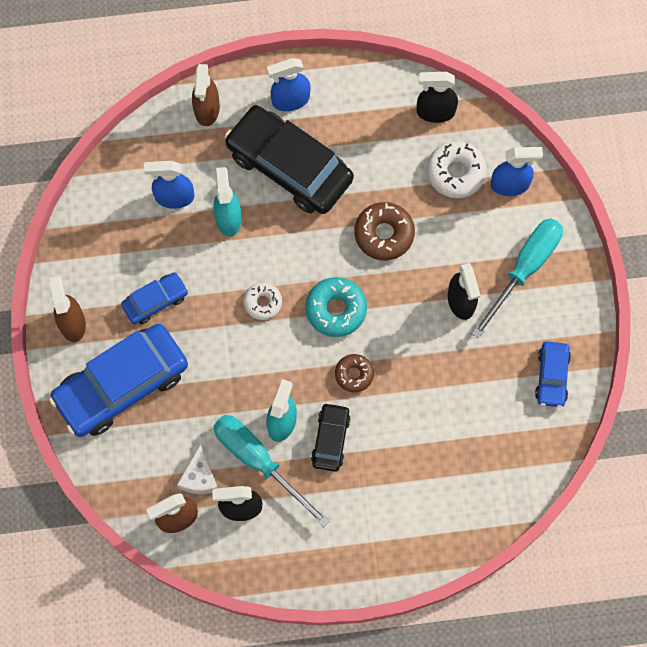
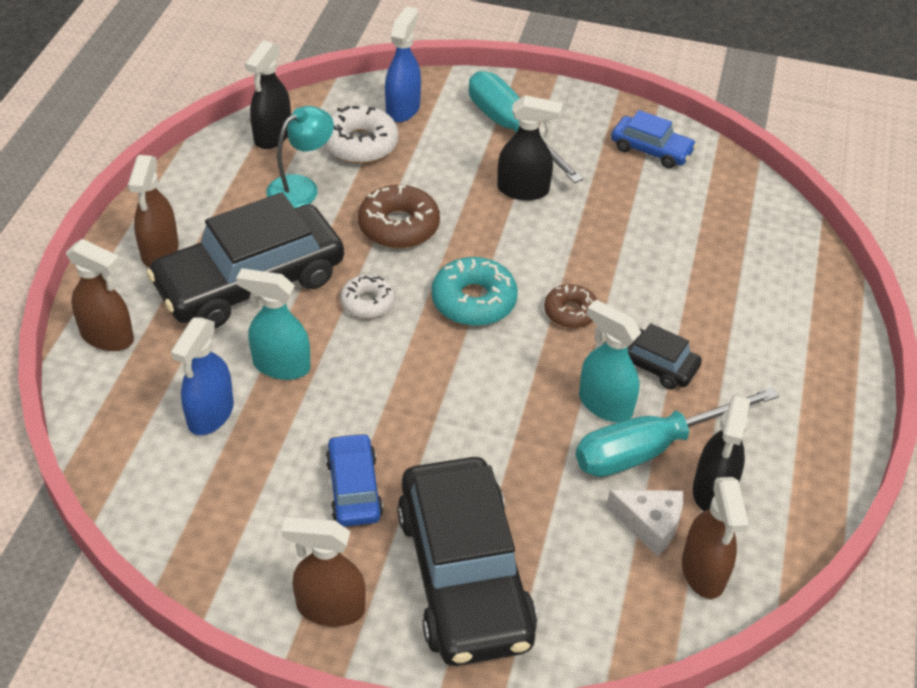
camera: 70 degrees left, 25 degrees down
blue car [49,324,188,437] -> black car [397,457,537,666]
white donut [243,283,282,320] -> white donut moved to [340,275,395,318]
blue spray bottle [267,58,310,111] -> brown spray bottle [128,155,179,268]
none -> turquoise lamp [266,106,334,208]

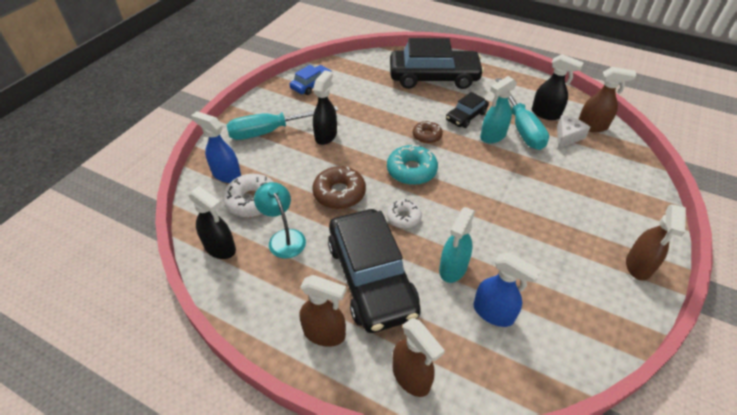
camera: 75 degrees left, 0 degrees up
brown spray bottle [66,239,134,351] -> brown spray bottle turned 105 degrees clockwise [392,318,445,397]
blue car [325,433,383,527] -> none
black car [397,457,537,666] -> black car moved to [390,38,484,89]

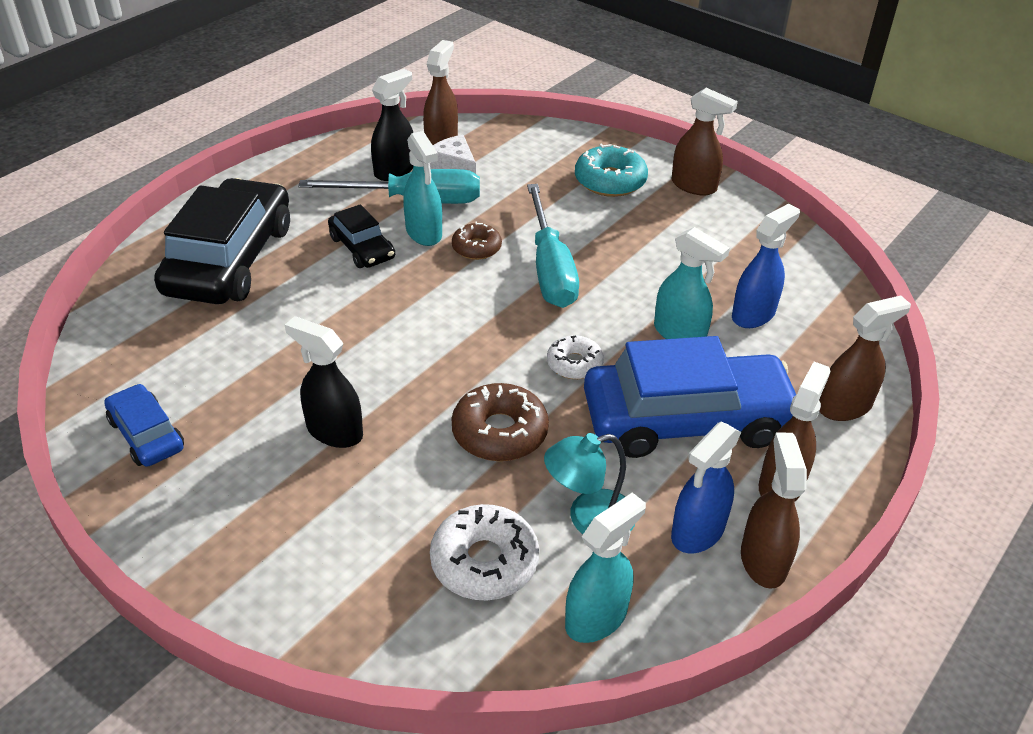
camera: 80 degrees left, 5 degrees down
black spray bottle [188,186,236,259] -> turquoise spray bottle [565,492,646,643]
blue spray bottle [191,111,241,183] -> blue spray bottle moved to [671,422,741,553]
turquoise screwdriver [226,106,338,140] -> turquoise screwdriver moved to [527,184,579,308]
black car [328,209,421,333] -> blue car [584,336,796,458]
turquoise donut [387,144,438,185] -> turquoise donut moved to [575,144,648,197]
brown donut [413,121,443,144] -> brown donut moved to [452,222,502,260]
none -> brown spray bottle [741,432,807,589]

